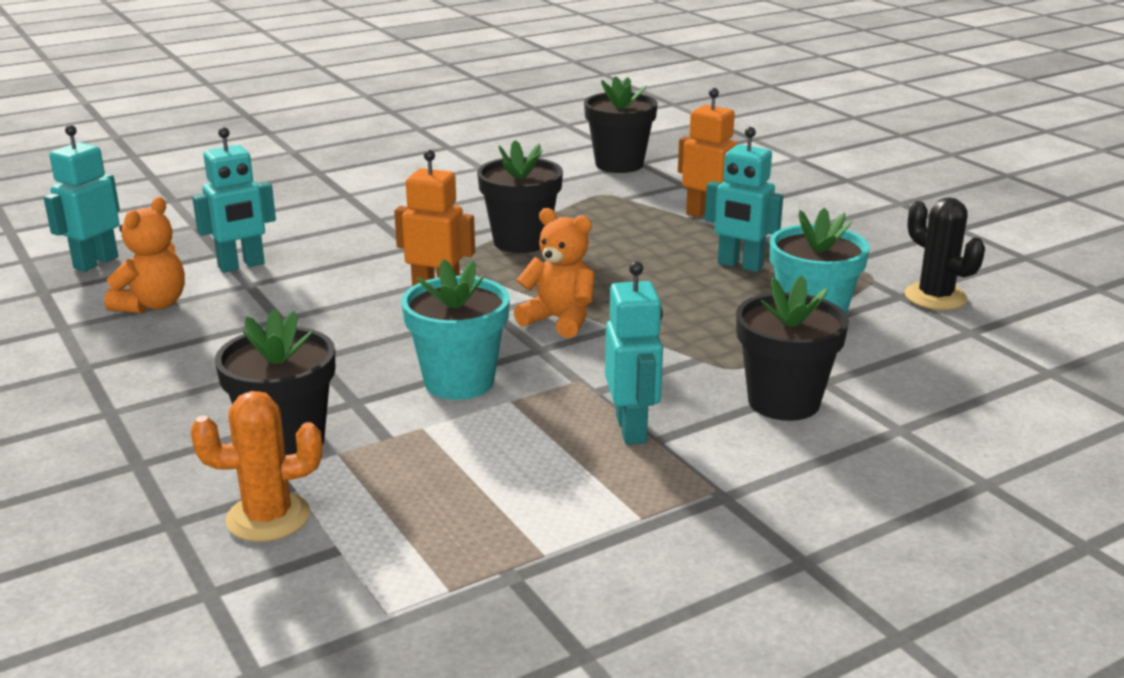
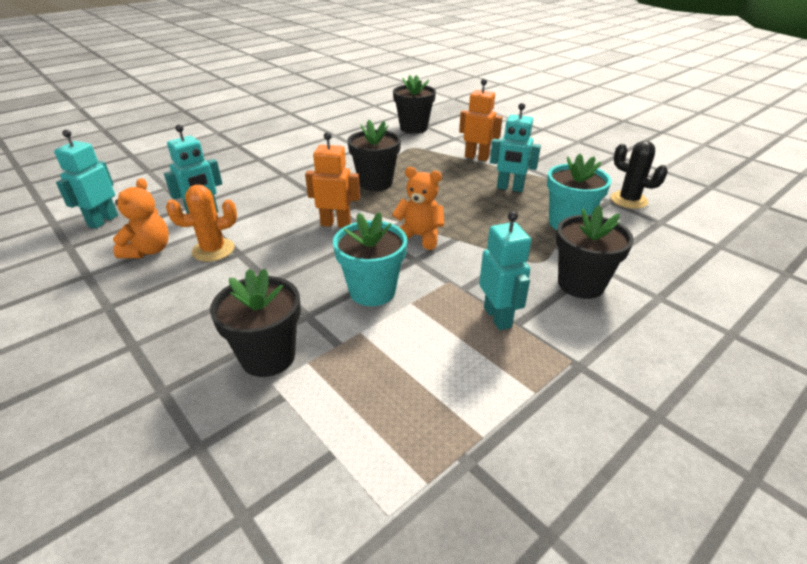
camera: 10 degrees left, 10 degrees up
orange cactus [191,391,322,542] -> orange cactus moved to [166,185,237,262]

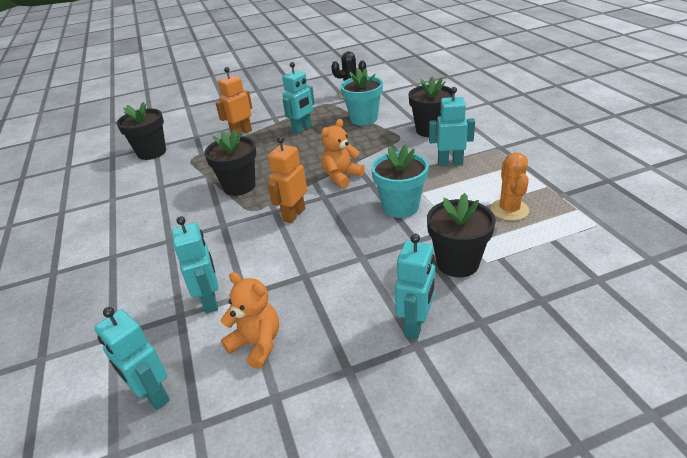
camera: 65 degrees left, 0 degrees up
orange cactus [166,185,237,262] -> orange cactus moved to [490,152,529,221]
none -> turquoise robot [395,234,435,339]

